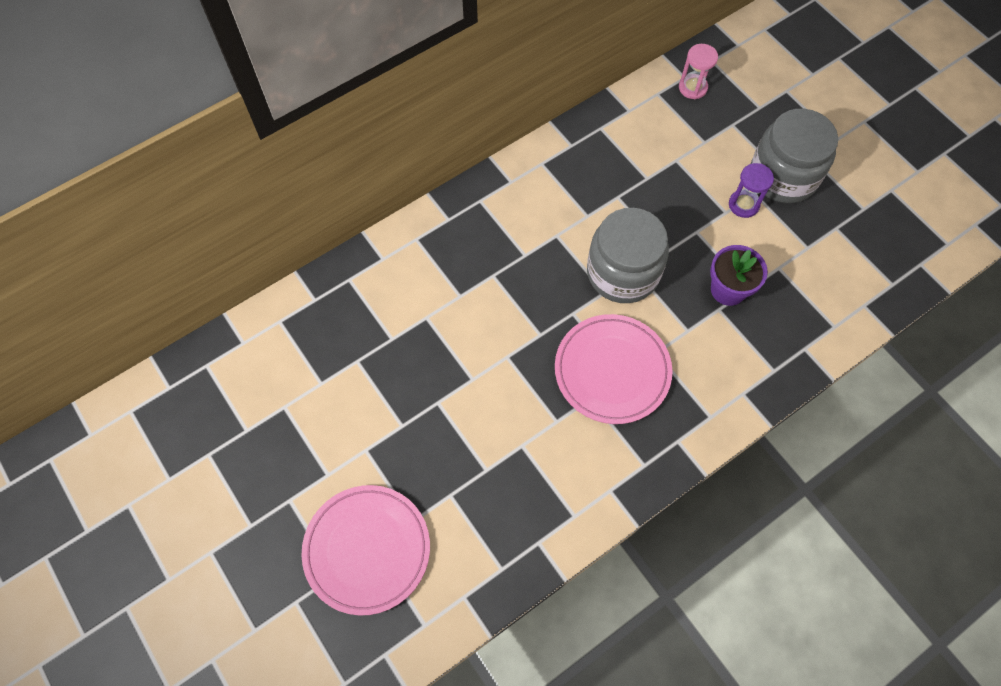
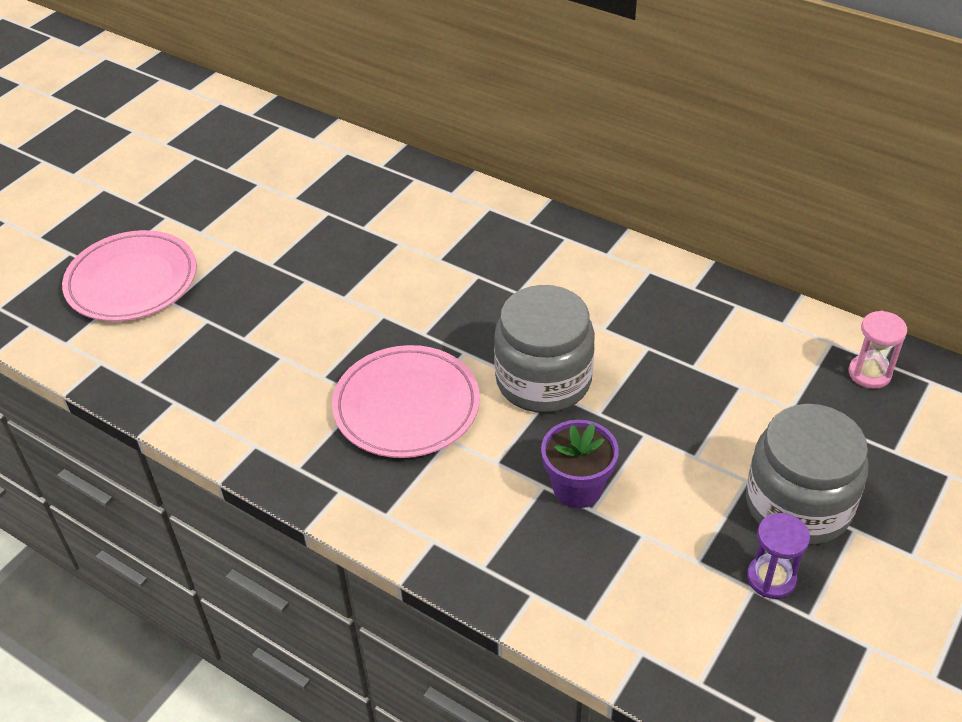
camera: 70 degrees right, 20 degrees down
purple hourglass [729,163,774,218] -> purple hourglass moved to [747,513,810,599]

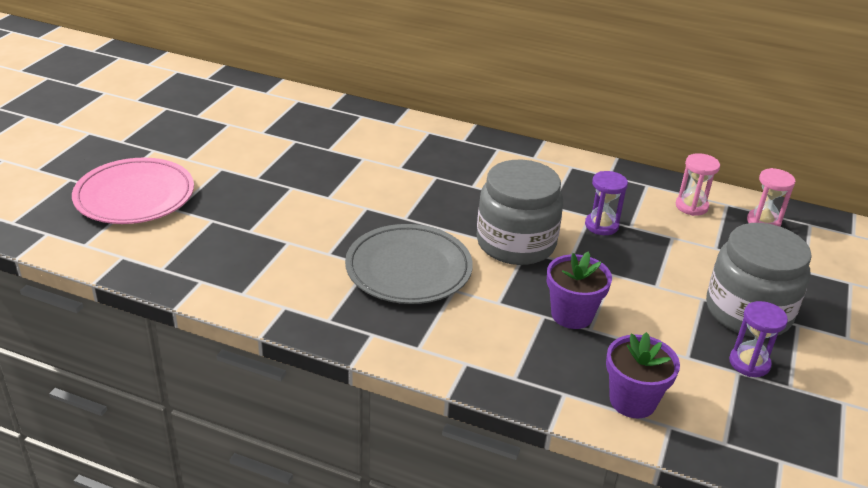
camera: 15 degrees left, 10 degrees down
pink plate [332,345,480,458] -> grey plate [345,224,473,304]
none -> purple hourglass [585,171,628,235]
none -> purple flower pot [606,332,680,418]
none -> pink hourglass [676,153,720,216]

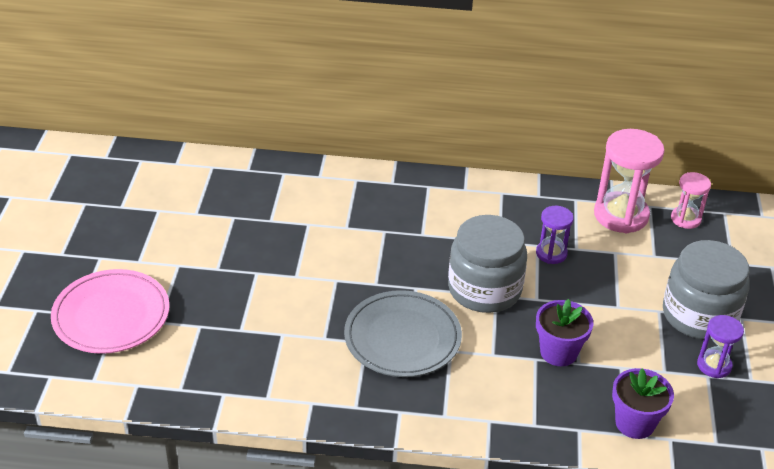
camera: 15 degrees left, 5 degrees up
pink hourglass [676,153,720,216] -> pink hourglass [594,129,665,233], size x1.82

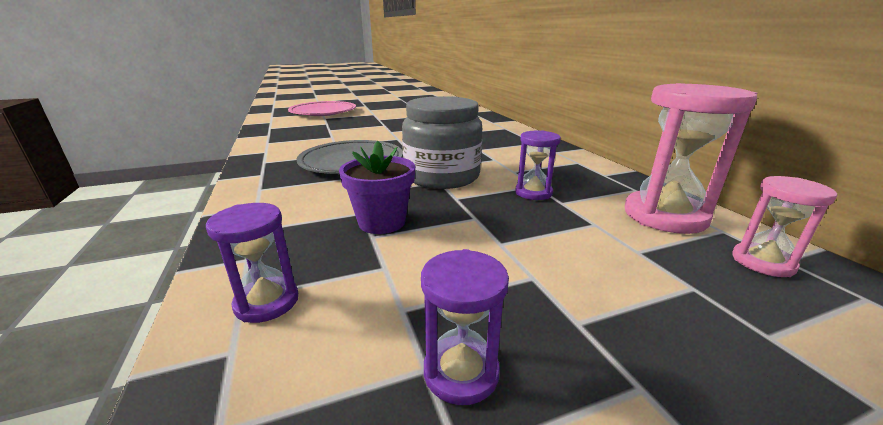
camera: 65 degrees right, 15 degrees down
purple flower pot [612,368,674,439] -> purple hourglass [206,203,298,323]
grey jar [663,240,750,340] -> none

